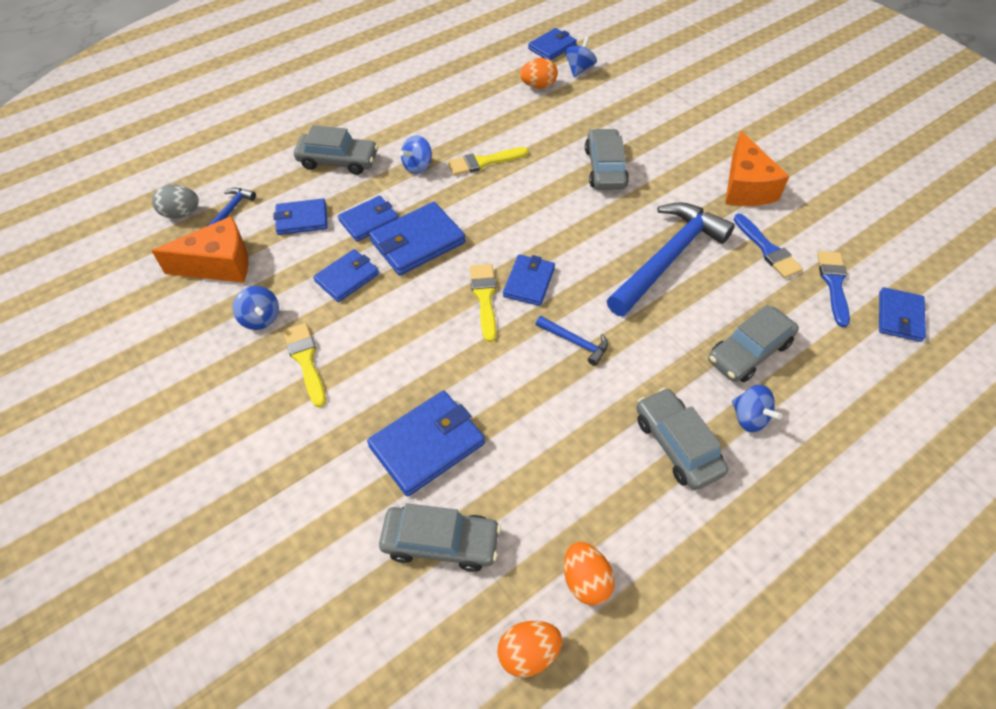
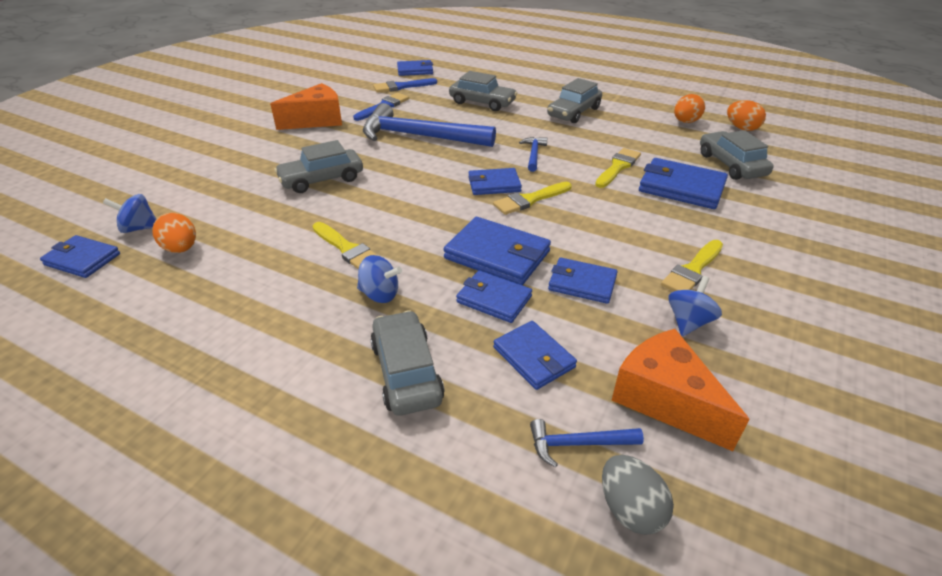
camera: 115 degrees left, 15 degrees down
blue spinning top [732,385,782,432] -> none
none -> yellow brush [595,148,641,188]

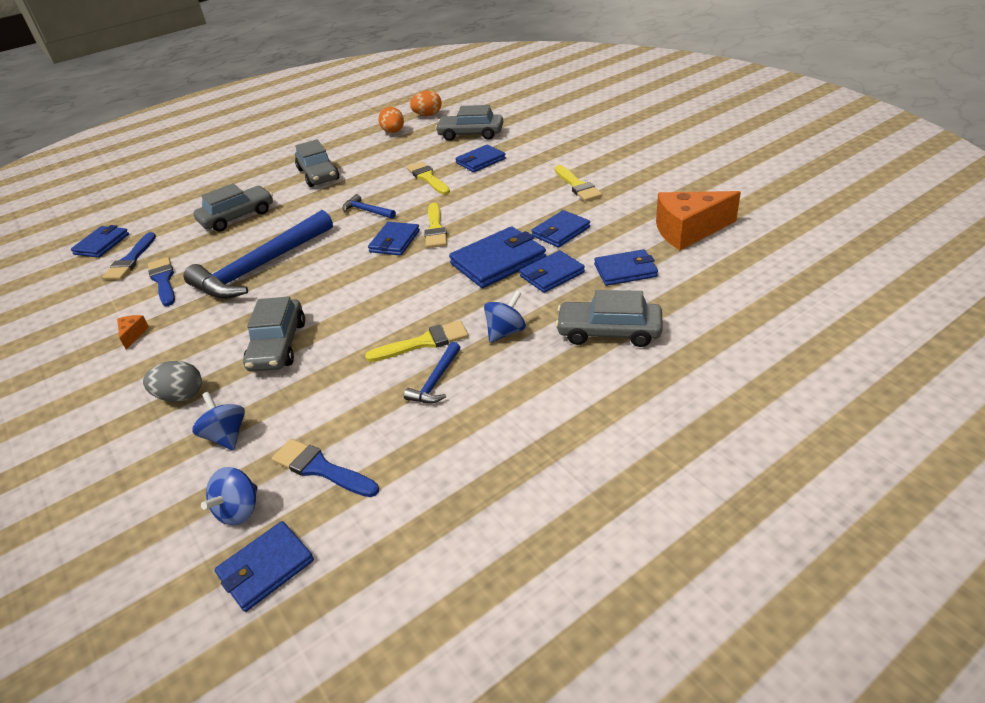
camera: 60 degrees left, 0 degrees up
orange egg [152,213,196,253] -> blue brush [272,439,379,497]
orange cheese [270,83,342,130] -> orange cheese [117,315,149,350], size x0.42
blue hammer [530,419,644,467] -> blue hammer moved to [404,342,461,403]
grey egg [602,455,674,535] -> grey egg moved to [143,361,202,402]
blue wallet [639,158,728,209] -> blue wallet [456,145,506,172], size x0.65
blue spinning top [668,276,722,336] -> blue spinning top moved to [192,392,245,451]

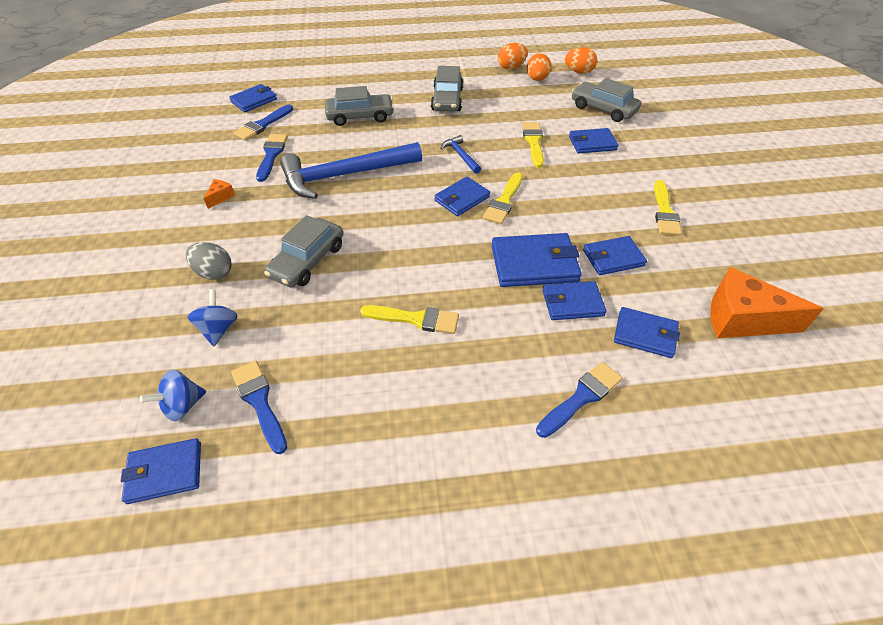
camera: 25 degrees right, 10 degrees up
blue hammer [404,342,461,403] -> none
blue spinning top [484,291,526,343] -> none
grey car [555,290,663,347] -> blue brush [536,362,622,438]
none -> orange egg [498,43,528,69]

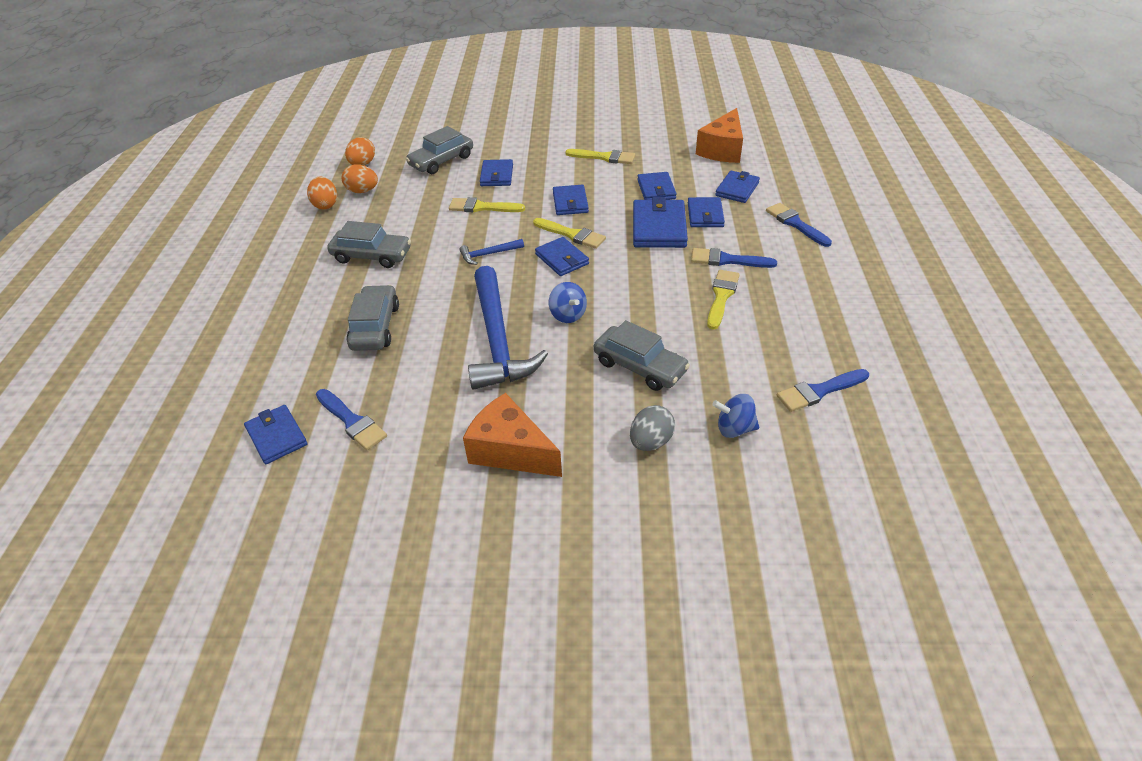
camera: 80 degrees left, 5 degrees down
blue wallet [121,438,201,504] -> blue wallet moved to [553,185,589,215]
blue spinning top [140,369,206,421] -> blue spinning top moved to [549,282,587,323]
orange cheese [204,179,235,209] -> orange cheese [463,393,562,477], size x2.36
blue brush [256,134,288,182] -> blue brush moved to [691,248,777,268]

